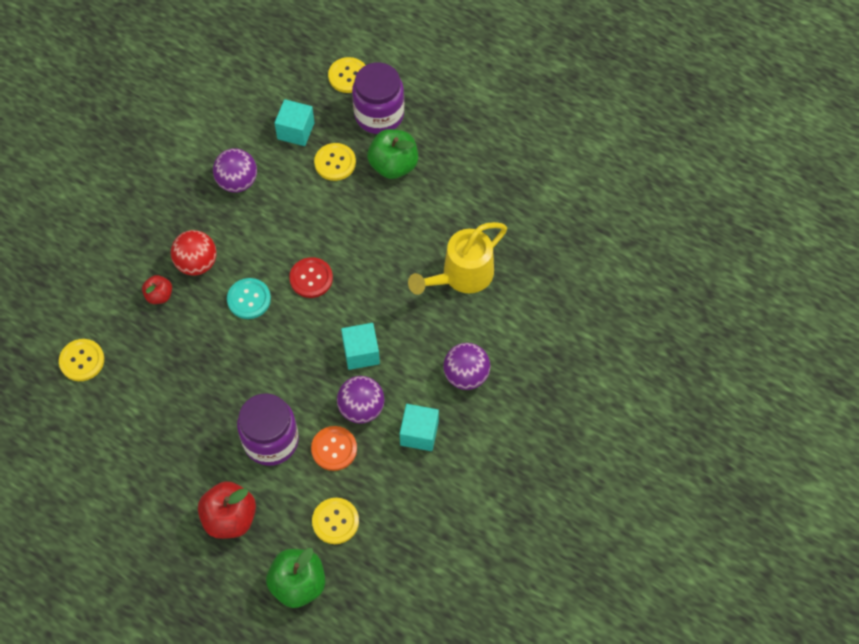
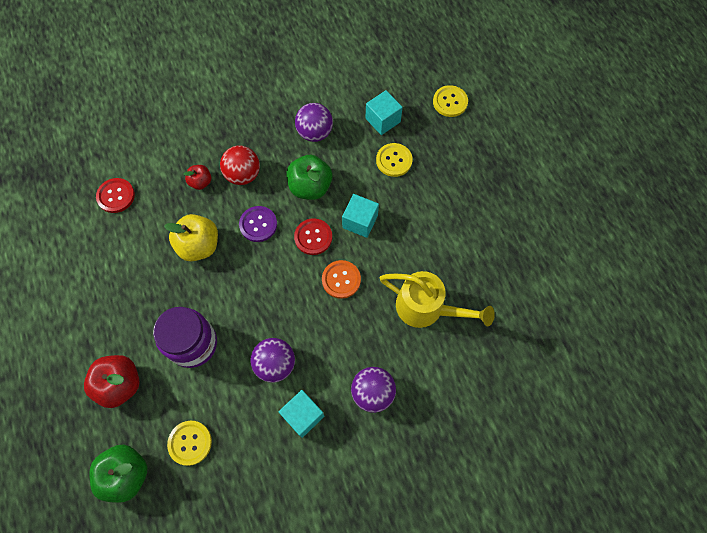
camera: 35 degrees right, 5 degrees up
yellow button [59,339,104,381] -> red button [96,178,135,213]
turquoise button [227,278,271,319] -> purple button [239,206,277,242]
orange button [311,426,357,471] -> orange button moved to [322,260,361,299]
turquoise cube [341,323,380,370] -> turquoise cube moved to [342,194,379,238]
purple jar [352,62,404,134] -> none
green apple [367,129,418,179] -> green apple moved to [286,155,332,200]
yellow watering can [408,222,507,295] -> yellow watering can turned 150 degrees counterclockwise [380,271,495,328]
none -> yellow apple [164,214,218,261]

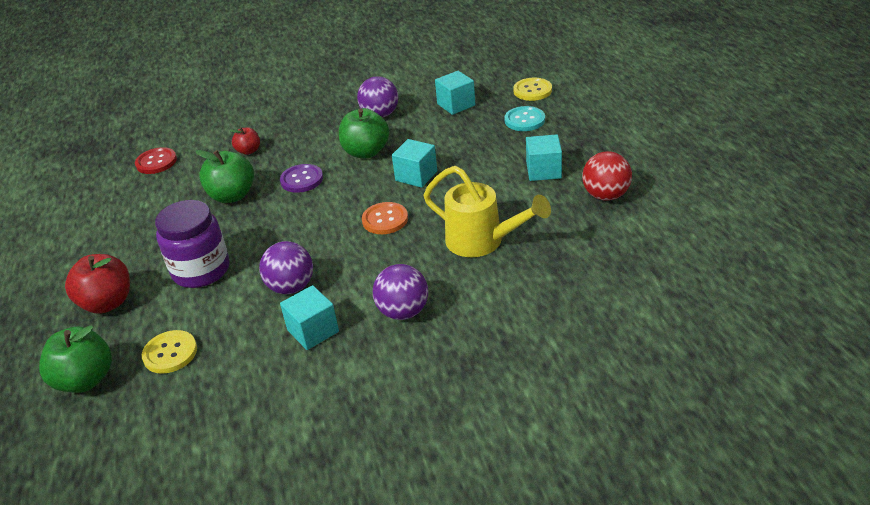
camera: 10 degrees right, 30 degrees down
yellow apple [164,214,218,261] -> green apple [195,150,254,203]
red ball [220,145,260,185] -> red ball moved to [582,151,632,201]
red button [294,218,332,255] -> none
yellow button [376,143,413,177] -> none
none -> turquoise button [504,106,545,131]
none -> turquoise cube [526,134,562,181]

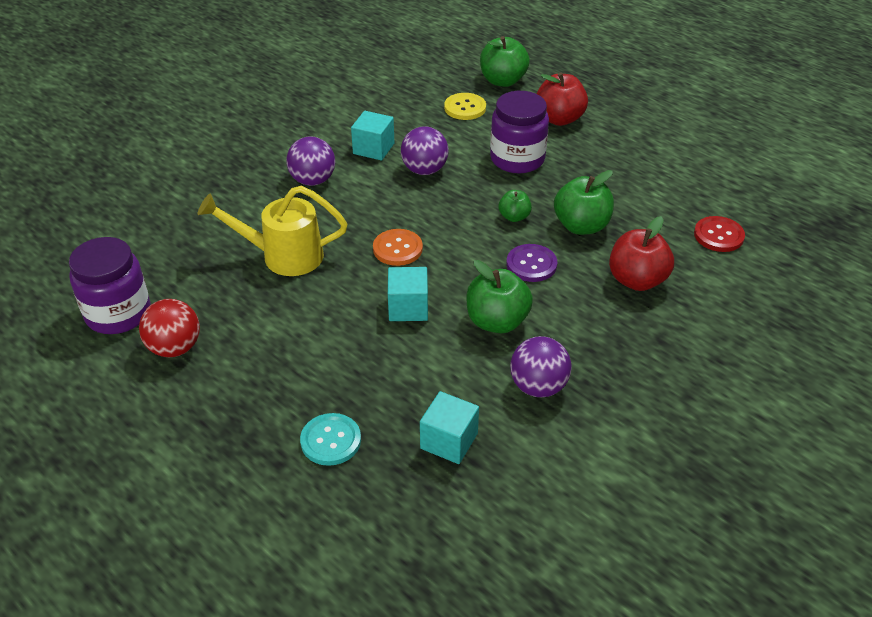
camera: 145 degrees right, 5 degrees up
red apple [230,127,260,155] -> red apple [609,216,674,291], size x1.78
yellow button [513,78,552,101] -> none
turquoise cube [526,134,562,181] -> none
none -> purple jar [69,237,151,334]
none -> green apple [499,190,532,222]

